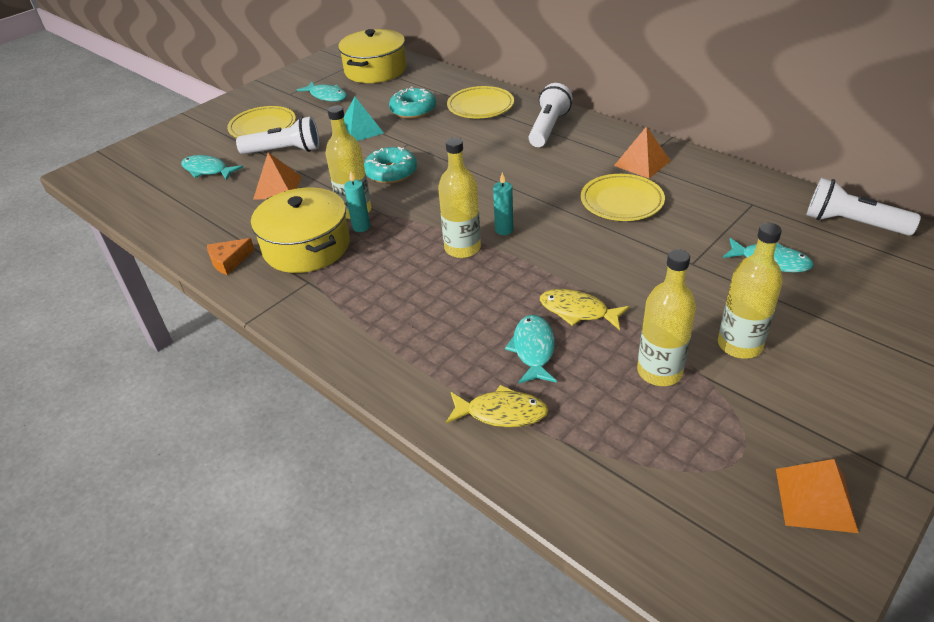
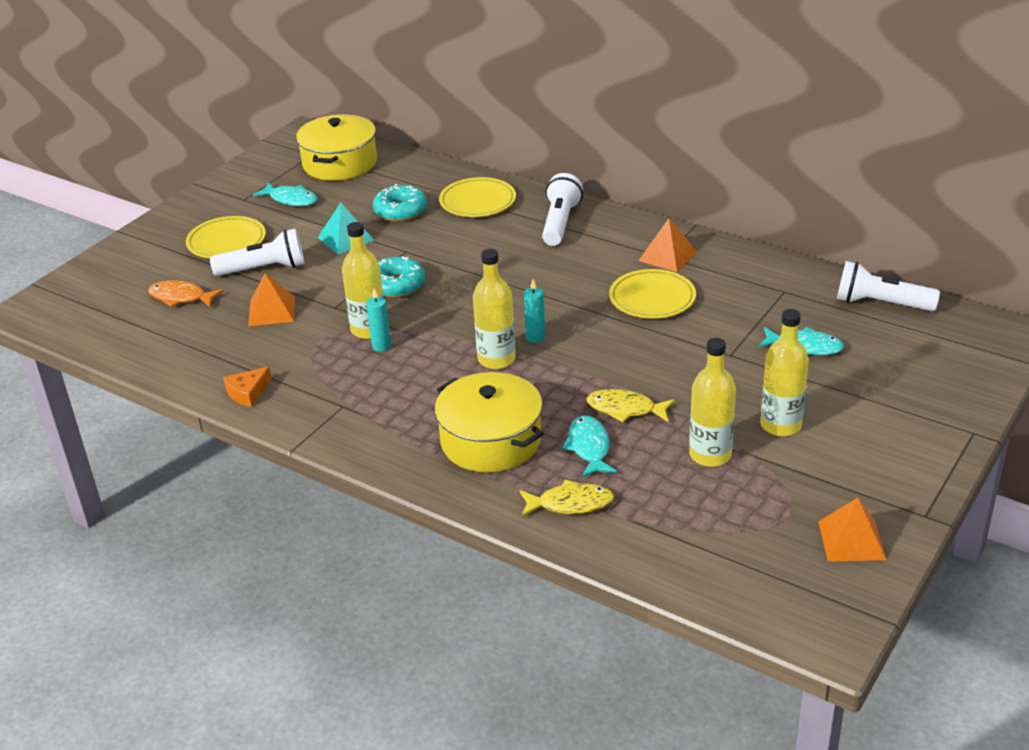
camera: 10 degrees left, 5 degrees down
turquoise fish [181,155,243,181] -> orange fish [148,280,224,307]
yellow pot [251,188,350,273] -> yellow pot moved to [435,372,544,472]

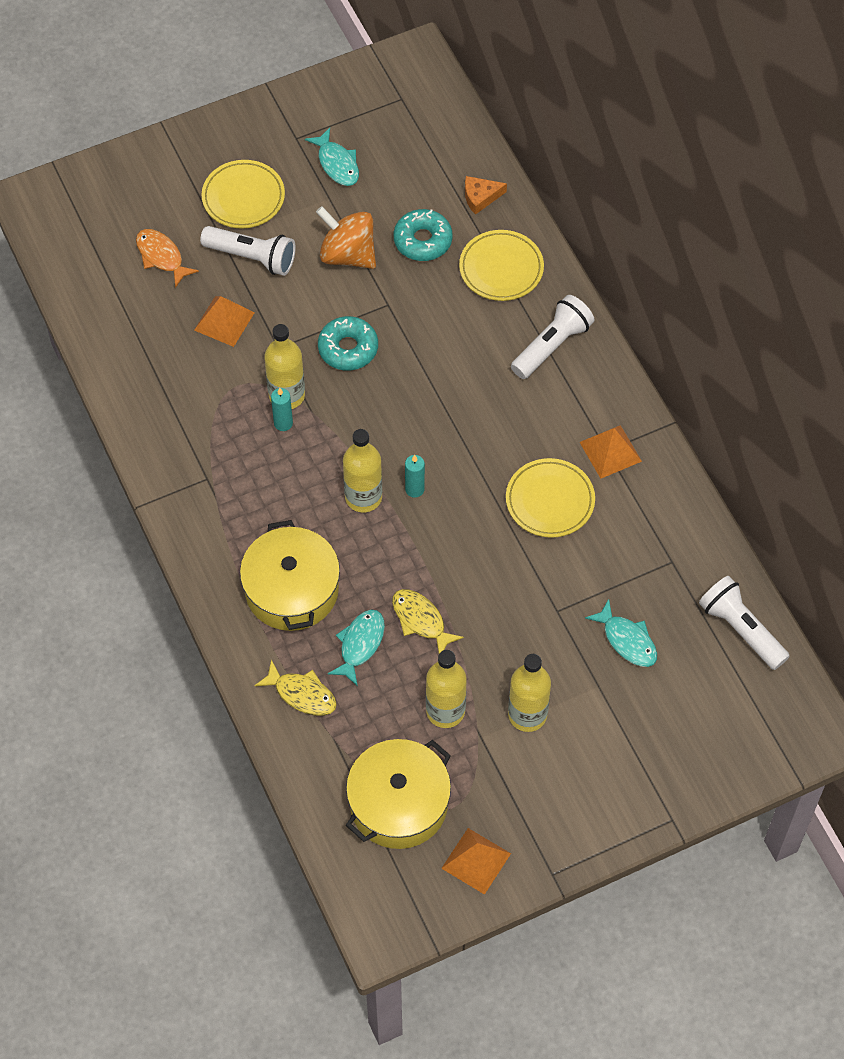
camera: 30 degrees right, 25 degrees up
orange cheese [223,367,272,407] -> orange cheese moved to [465,176,507,215]
yellow pot [296,114,377,181] -> yellow pot moved to [346,739,451,849]
turquoise pyramid [318,202,374,255] -> orange spinning top [316,206,376,269]

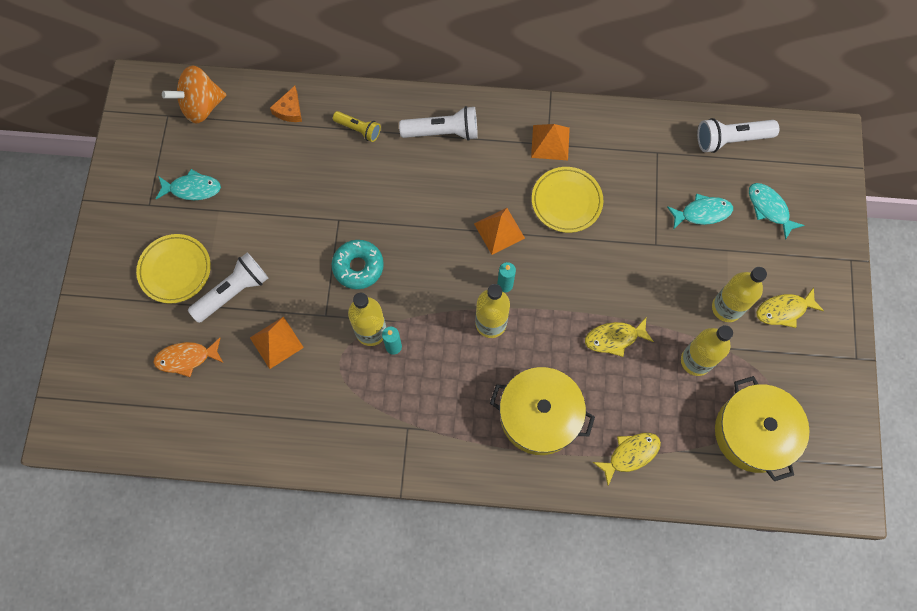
camera: 60 degrees left, 10 degrees up
orange spinning top [316,206,376,269] -> orange spinning top moved to [162,65,226,124]
turquoise fish [328,610,385,686] -> turquoise fish moved to [749,183,805,240]
turquoise donut [394,209,453,261] -> none
orange pyramid [441,828,511,895] -> orange pyramid moved to [474,208,525,255]
yellow plate [459,230,544,301] -> yellow flashlight [333,111,381,142]
white flashlight [511,295,595,379] -> white flashlight turned 105 degrees clockwise [399,106,478,141]
none -> yellow fish [756,287,824,328]

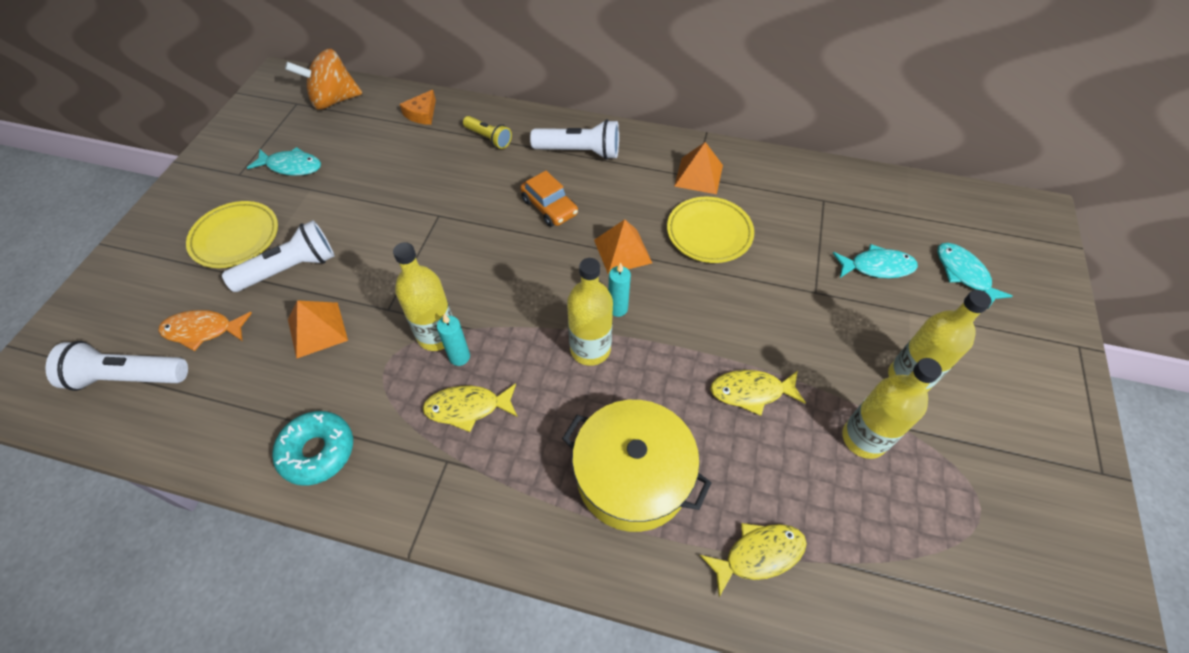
camera: 10 degrees right, 15 degrees down
turquoise donut [332,240,384,289] -> turquoise donut moved to [272,411,353,486]
white flashlight [697,118,779,153] -> white flashlight moved to [45,341,188,391]
yellow pot [715,376,809,481] -> none
yellow fish [756,287,824,328] -> yellow fish moved to [423,383,518,432]
none -> orange car [520,171,578,227]

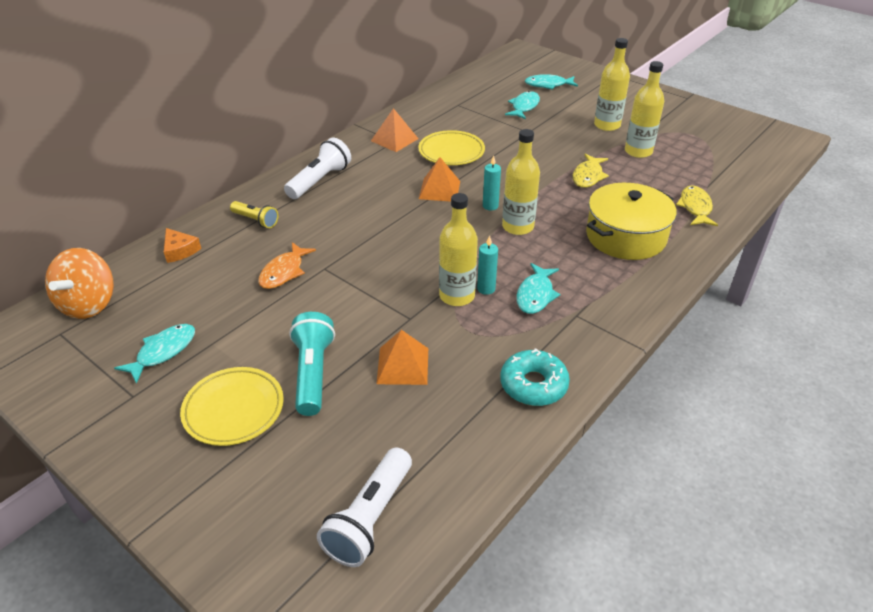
camera: 65 degrees left, 15 degrees down
orange fish [158,310,252,351] -> orange fish moved to [258,242,316,289]
white flashlight [222,220,334,292] -> turquoise flashlight [289,312,335,416]
yellow fish [423,383,518,432] -> turquoise fish [516,263,561,314]
yellow flashlight [463,116,512,149] -> yellow flashlight turned 60 degrees clockwise [230,201,278,228]
orange car [520,171,578,227] -> none

